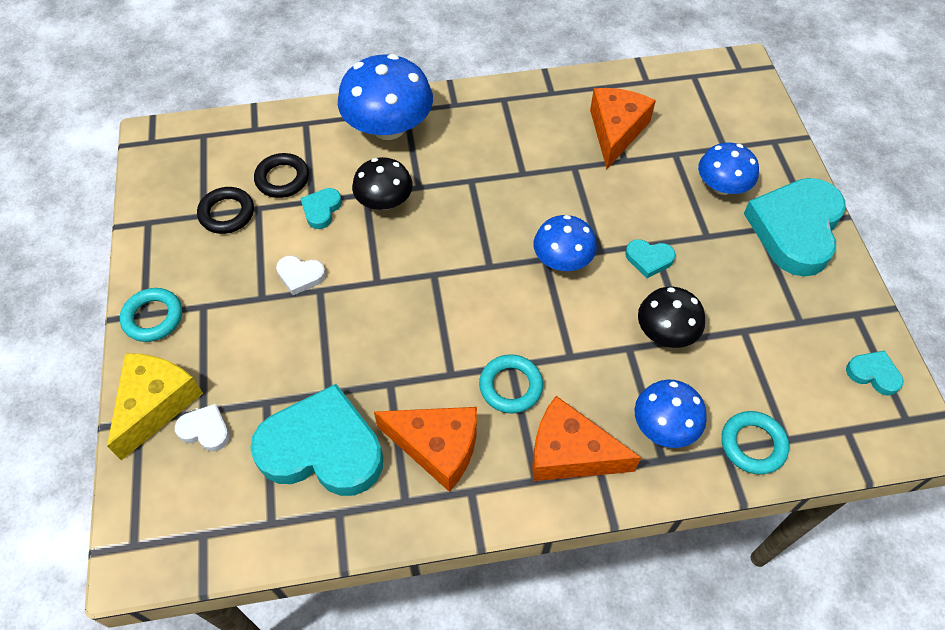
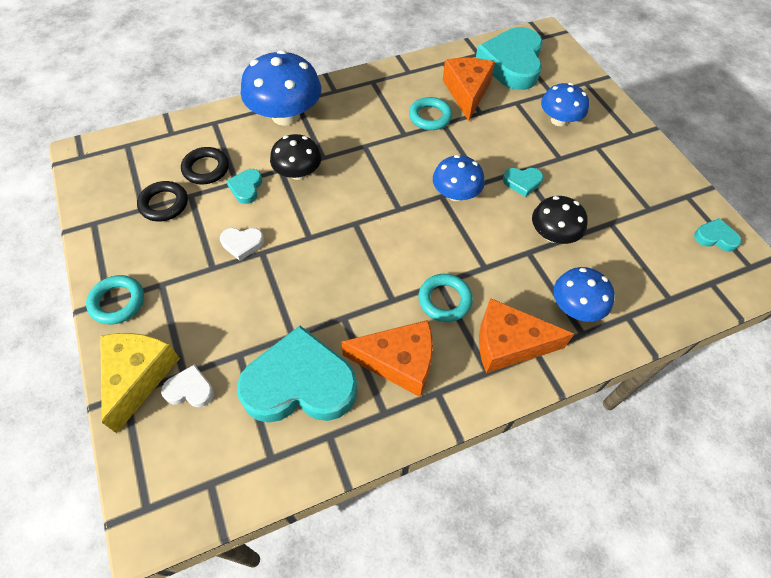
camera: 15 degrees left, 0 degrees up
turquoise ring [721,411,789,474] -> turquoise ring moved to [409,97,452,130]
turquoise heart [744,178,846,277] -> turquoise heart moved to [476,27,543,90]

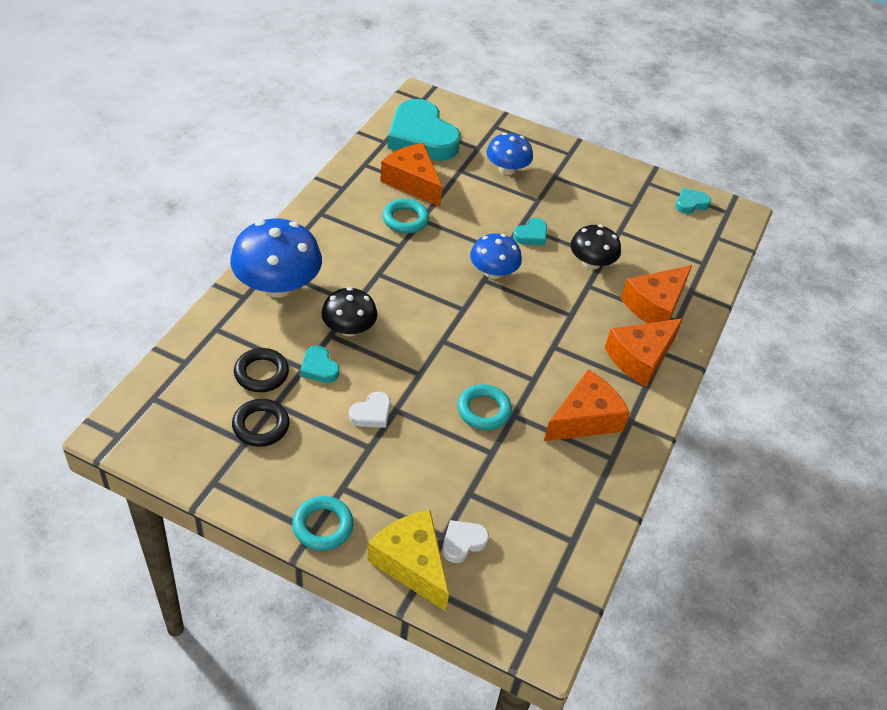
camera: 45 degrees left, 10 degrees down
turquoise heart [237,326,357,423] -> none
turquoise ring [419,274,473,322] -> turquoise ring moved to [457,384,512,430]
blue mushroom [554,267,615,322] -> orange cheese [621,265,692,323]

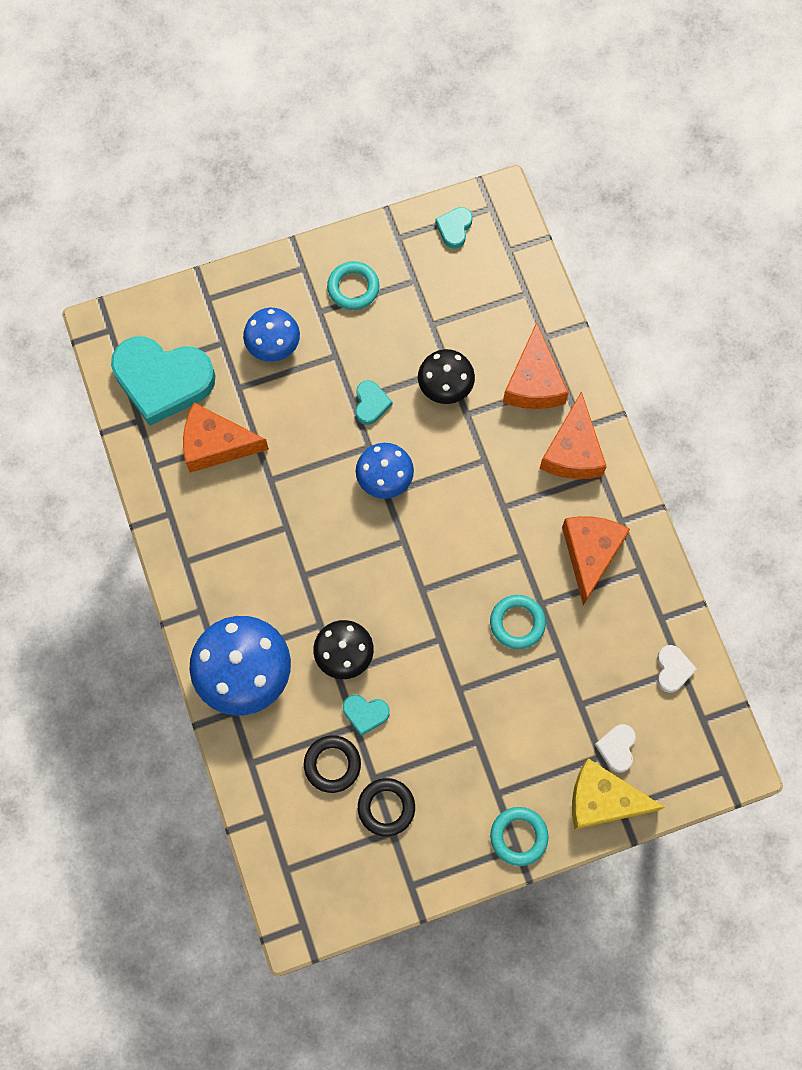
camera: 40 degrees left, 25 degrees up
white heart [349,392,391,428] -> white heart moved to [657,645,697,693]
turquoise ring [383,199,429,233] -> turquoise ring moved to [327,261,379,310]

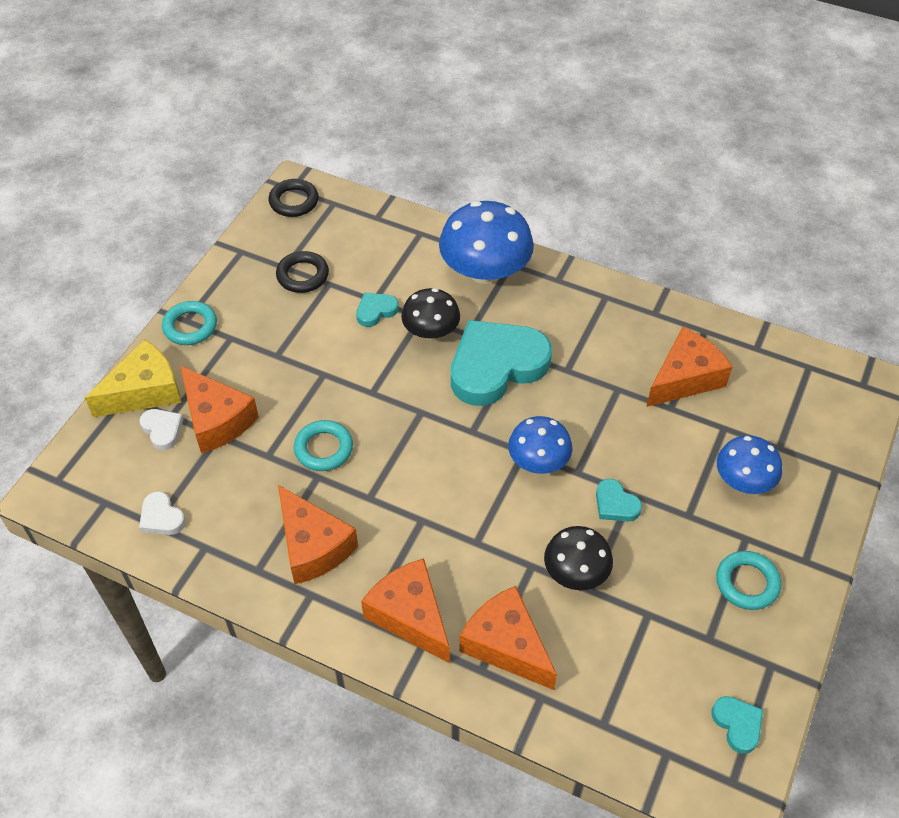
camera: 135 degrees right, 20 degrees down
turquoise heart [111,337,216,426] -> turquoise heart moved to [451,320,552,406]
black ring [304,735,361,793] -> black ring moved to [268,179,319,217]
none -> orange cheese [180,366,259,453]

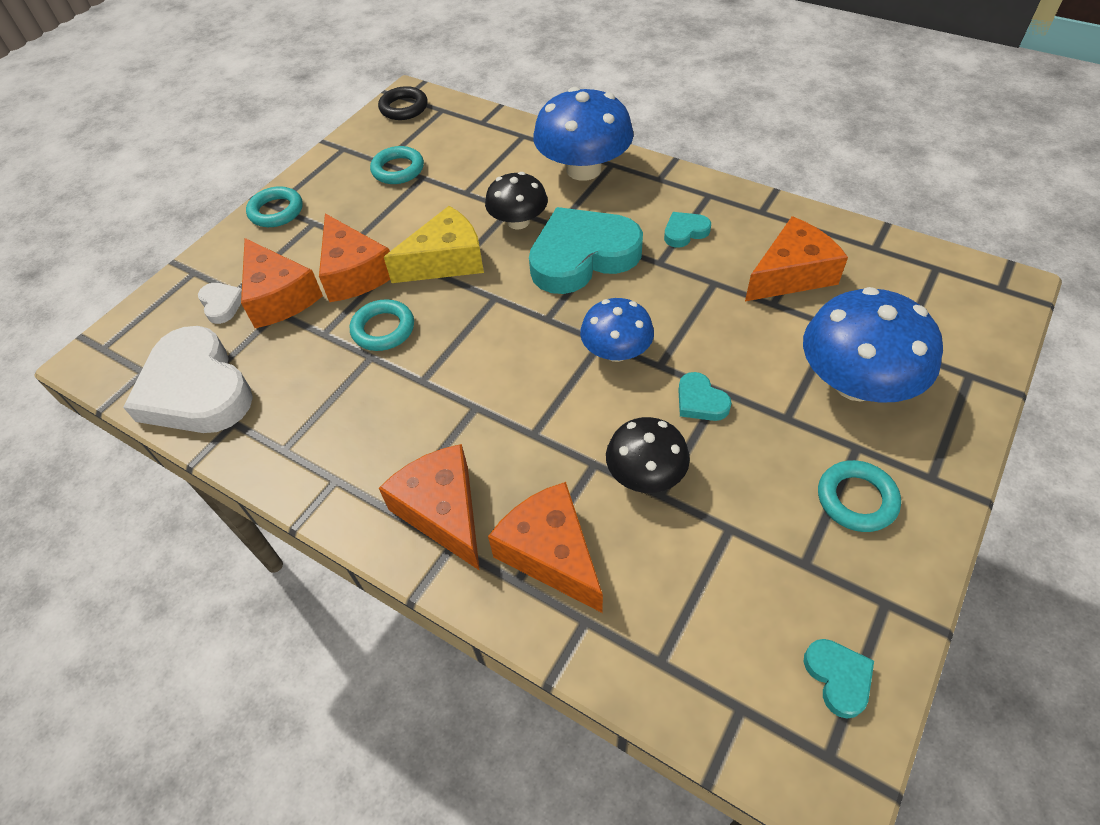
camera: 10 degrees right, 0 degrees up
yellow cheese [85,339,181,417] -> yellow cheese moved to [384,206,484,283]
white heart [139,491,186,535] -> white heart [123,326,253,433], size x2.33
black ring [276,251,329,293] -> turquoise ring [370,146,424,184]
orange cheese [278,485,358,584] -> orange cheese moved to [319,213,390,302]
turquoise heart [356,292,398,327] -> turquoise heart moved to [664,212,711,248]
blue mushroom [717,435,782,494] -> blue mushroom [803,287,943,403], size x1.66

